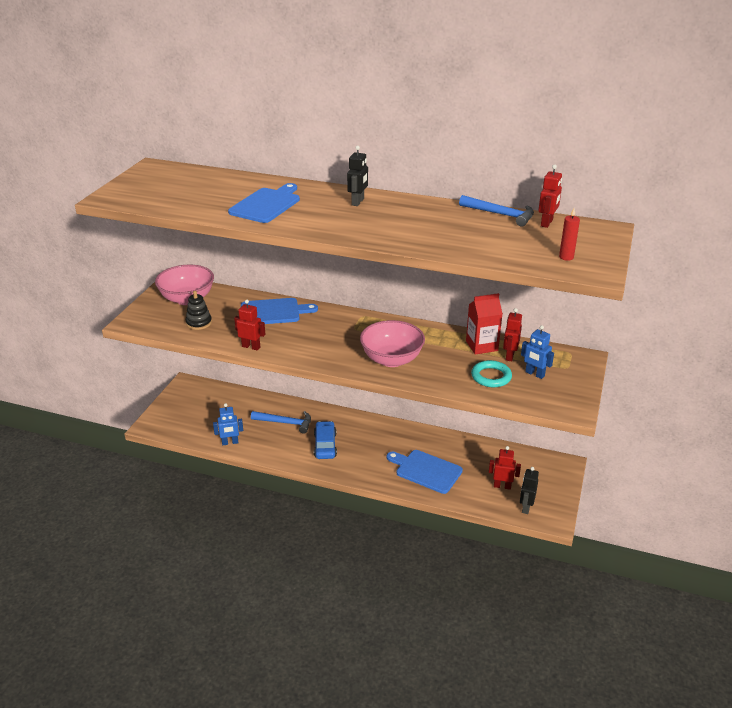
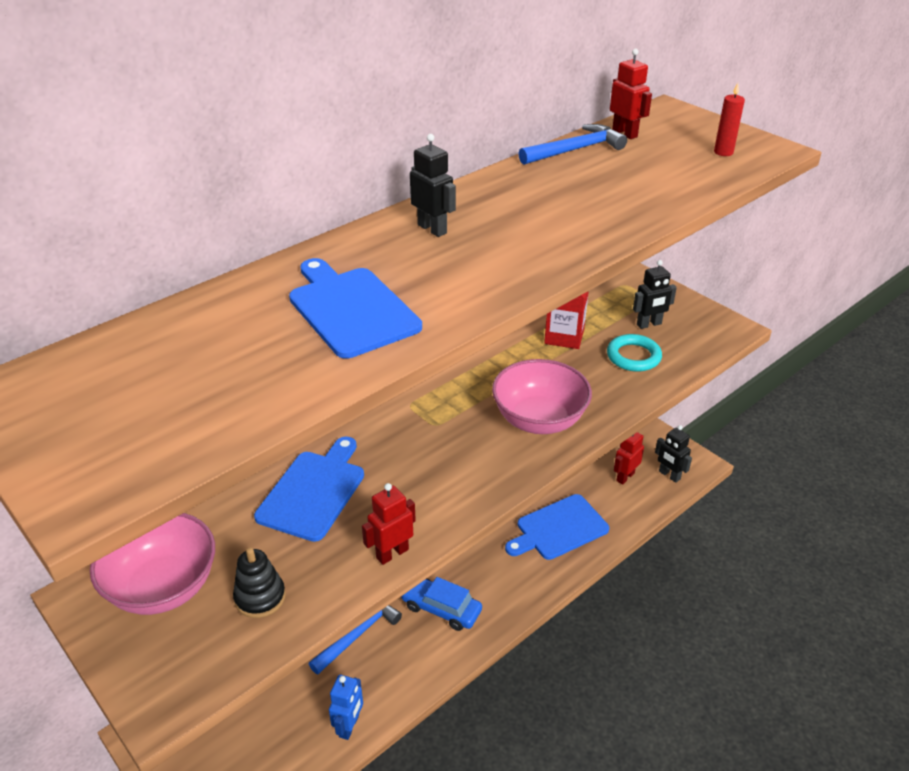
camera: 60 degrees left, 5 degrees up
red robot [503,308,522,361] -> none
blue robot [521,325,554,379] -> black robot [633,260,677,329]

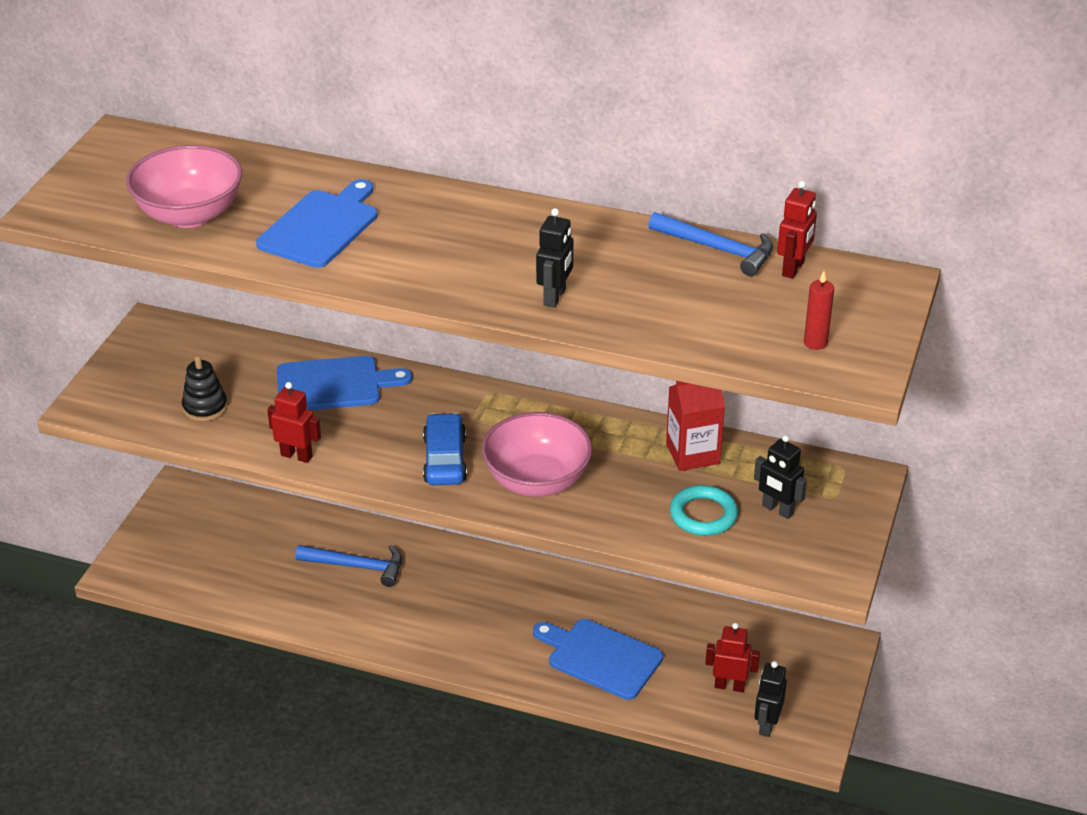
camera: 60 degrees right, 0 degrees up
pink bowl [90,513,215,615] -> pink bowl moved to [126,145,242,228]
blue robot [329,675,363,740] -> none
blue car [401,577,482,631] -> blue car moved to [423,413,467,485]
black robot [410,134,456,237] -> black robot moved to [536,208,573,308]

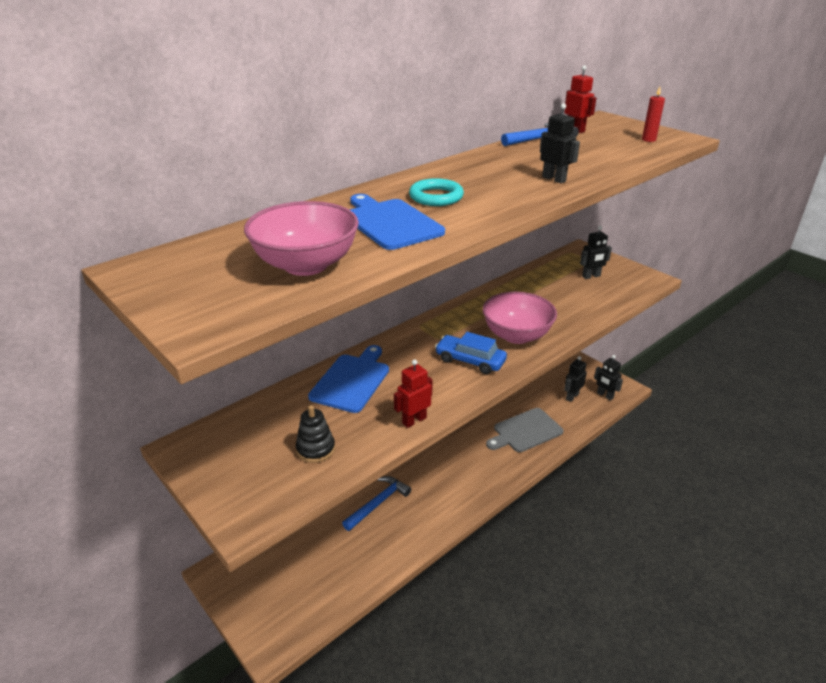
camera: 60 degrees left, 5 degrees down
blue cutting board [533,619,663,700] -> grey cutting board [486,408,564,452]
red carton [666,381,725,471] -> none
turquoise ring [670,485,738,536] -> turquoise ring moved to [409,178,464,206]
red robot [705,623,760,692] -> black robot [564,356,587,402]

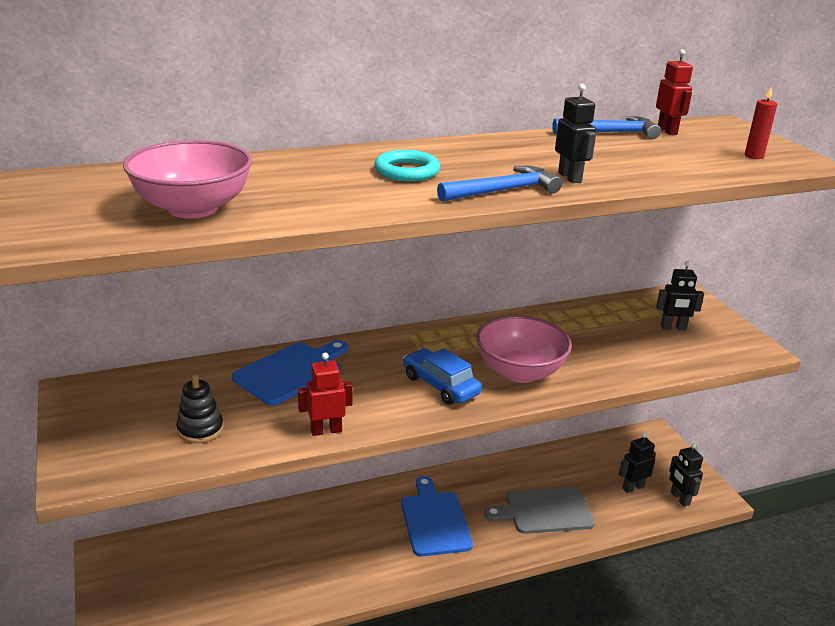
camera: 20 degrees right, 5 degrees down
blue hammer [342,476,411,531] -> blue hammer moved to [437,166,562,202]
blue cutting board [350,194,445,250] -> blue cutting board moved to [401,476,473,557]

